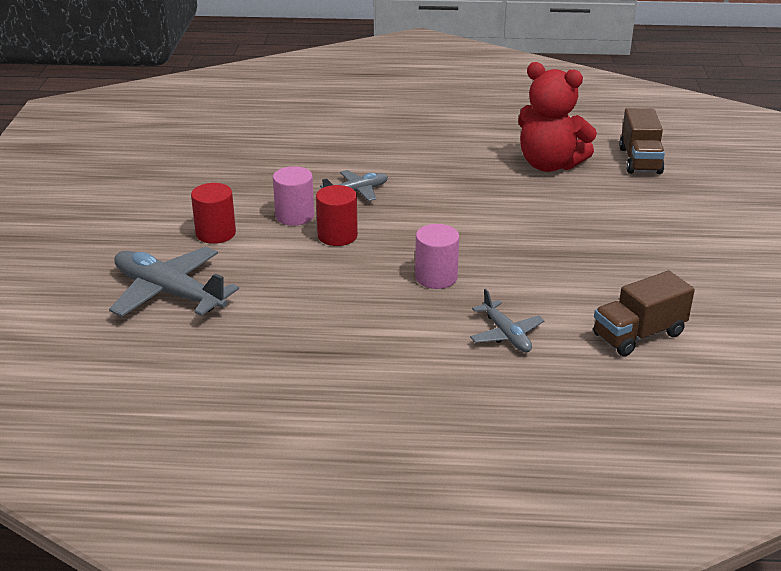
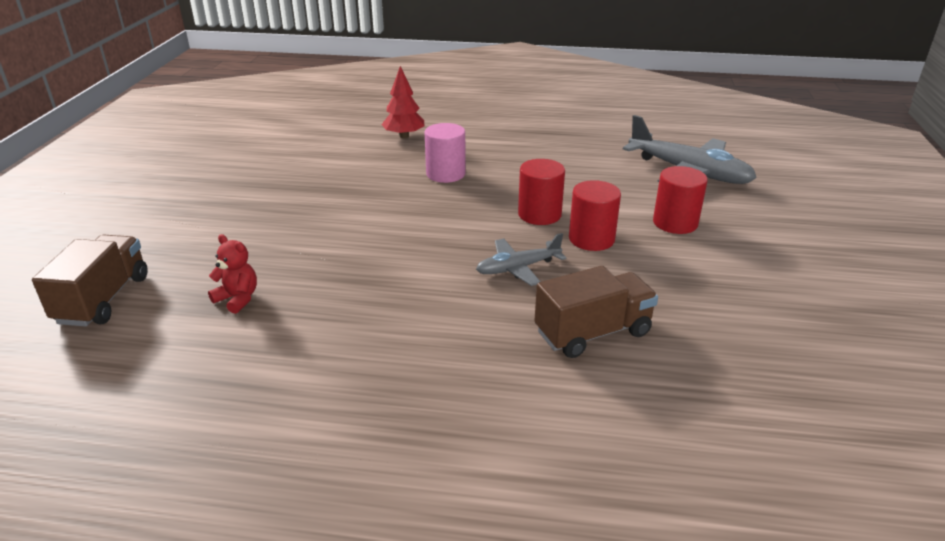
camera: 175 degrees left, 0 degrees up
pink cylinder [273,166,314,226] -> red cylinder [569,180,621,251]
grey plane [470,289,545,353] -> red tree [381,66,424,138]
red teddy bear [518,62,597,172] -> red teddy bear [208,234,257,314], size x0.43
brown truck [593,271,695,356] -> brown truck moved to [534,266,658,358]

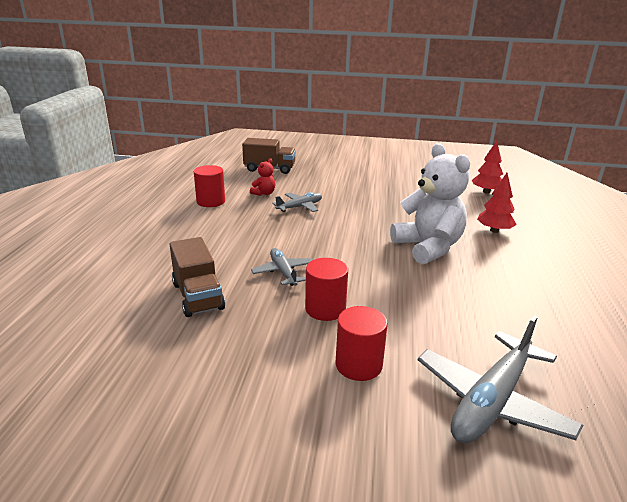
camera: 90 degrees right, 5 degrees down
pink cylinder [425,123,466,183] -> white teddy bear [390,143,470,264]
red cylinder [518,159,565,225] -> red cylinder moved to [194,165,225,207]
none -> grey plane [272,192,322,212]
none -> red tree [472,141,503,194]

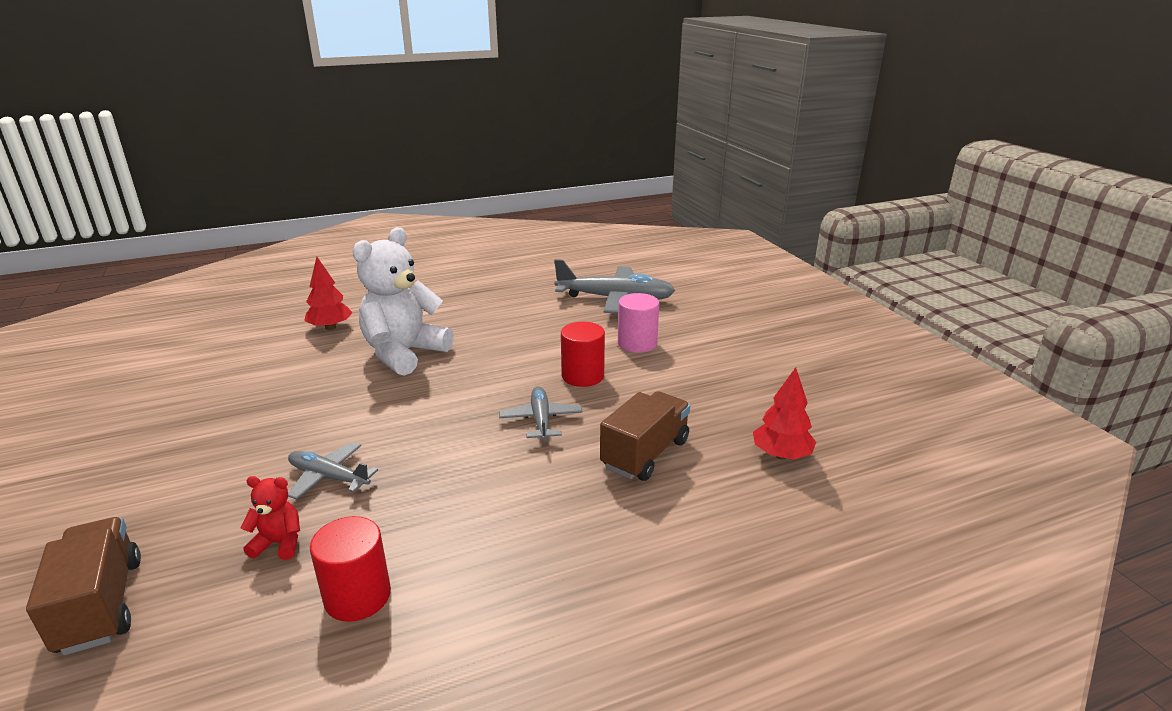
camera: 120 degrees left, 0 degrees up
grey plane [251,248,312,286] -> grey plane turned 135 degrees clockwise [499,386,583,441]
red cylinder [336,306,388,381] -> pink cylinder [618,293,659,353]
red tree [472,141,503,194] -> red tree moved to [753,367,816,459]

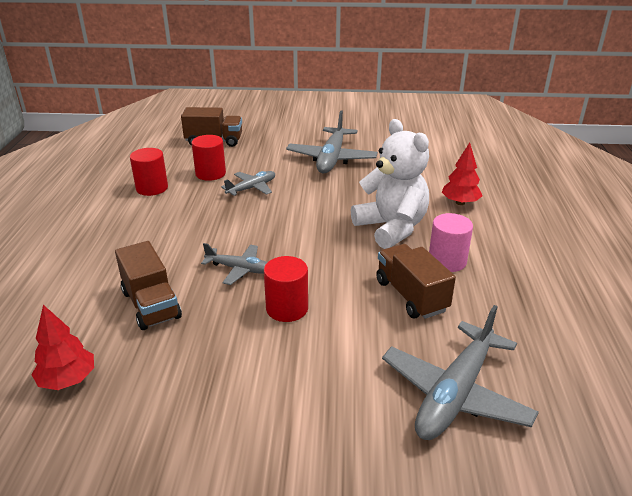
camera: 115 degrees right, 5 degrees up
red teddy bear [240,476,300,560] -> red cylinder [192,135,226,181]
pink cylinder [618,293,659,353] -> pink cylinder moved to [429,213,473,272]
none -> grey plane [286,110,378,173]
none -> brown truck [376,244,456,319]

